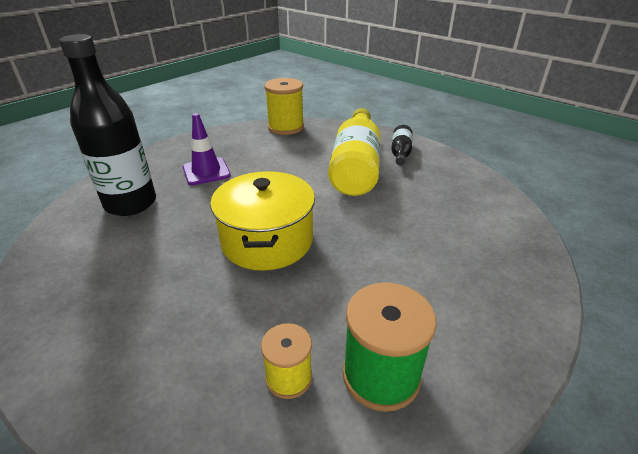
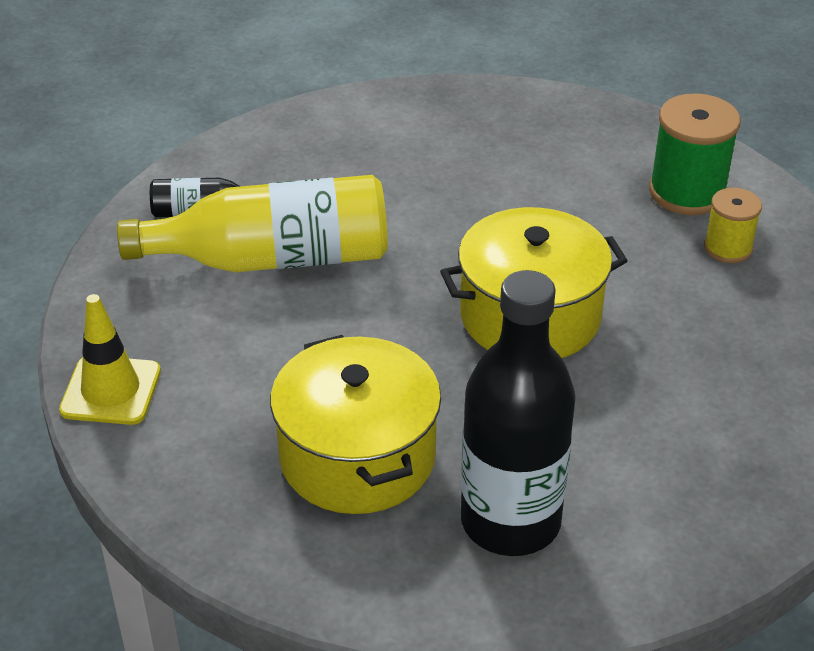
camera: 105 degrees left, 5 degrees up
purple traffic cone [183,113,231,185] -> yellow pot [270,335,441,514]
yellow spool [264,78,304,135] -> yellow traffic cone [59,294,161,425]

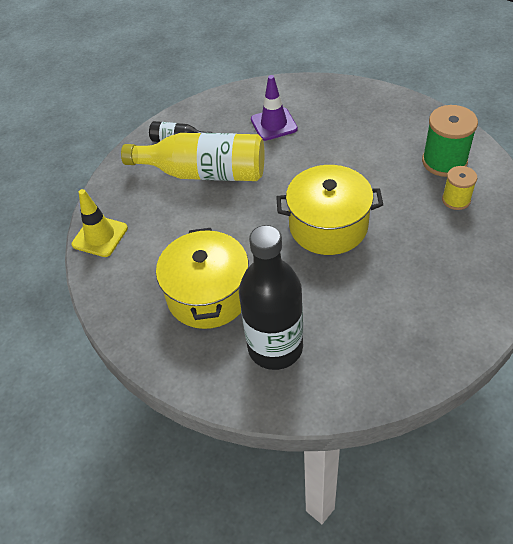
camera: 20 degrees right, 10 degrees up
none -> purple traffic cone [251,75,298,141]

